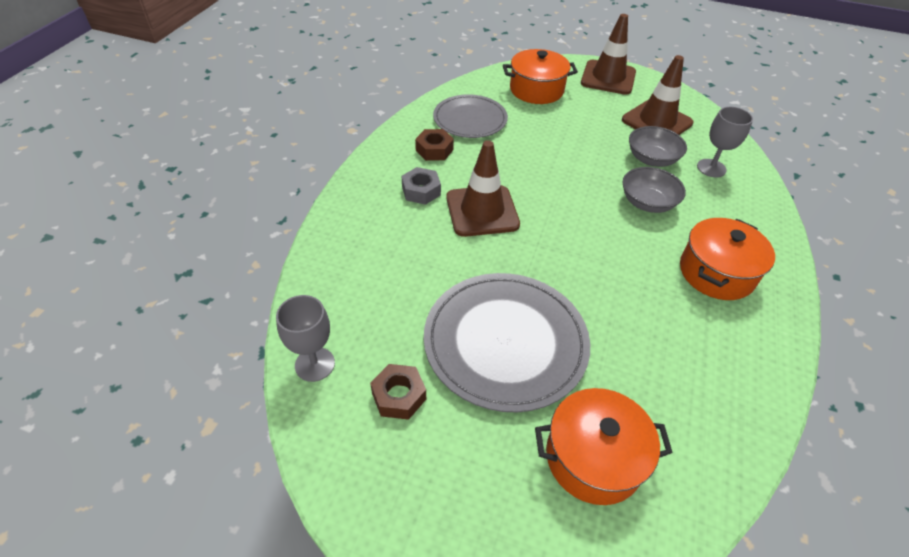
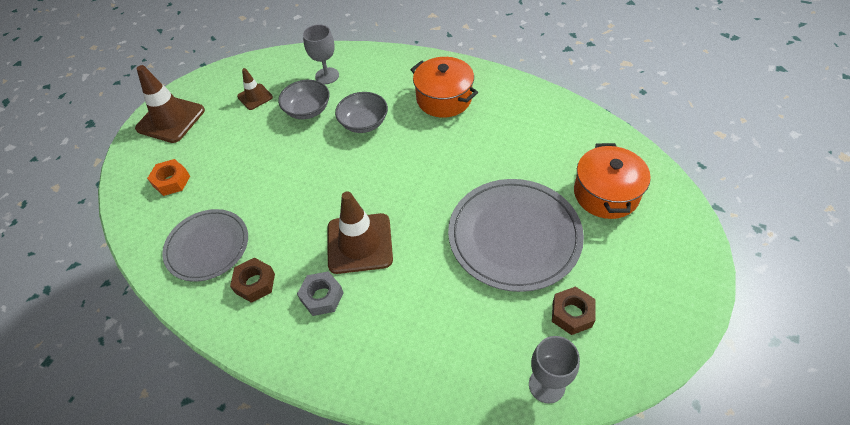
camera: 80 degrees left, 5 degrees up
orange pot [503,49,578,104] -> orange nut [147,159,190,196]
brown traffic cone [622,55,694,135] -> brown traffic cone [237,68,273,110], size x0.55

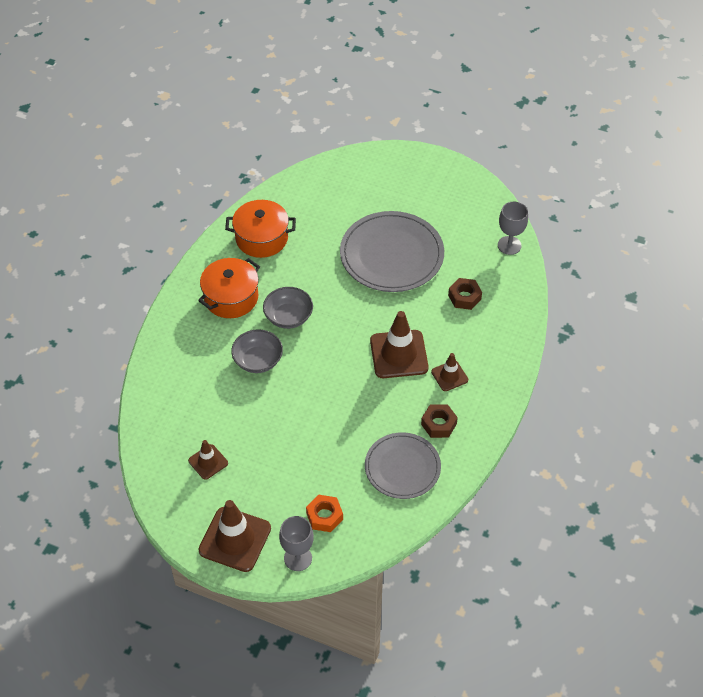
camera: 95 degrees left, 0 degrees up
grey bowl [278,80,330,119] -> grey bowl moved to [263,287,313,329]
grey nut [297,271,344,316] -> brown traffic cone [431,353,468,391]
grey goblet [303,24,339,84] -> grey goblet moved to [279,516,314,571]
brown nut [552,287,596,335] -> brown nut moved to [448,278,482,310]
orange pot [574,143,651,219] -> orange pot moved to [225,200,296,258]

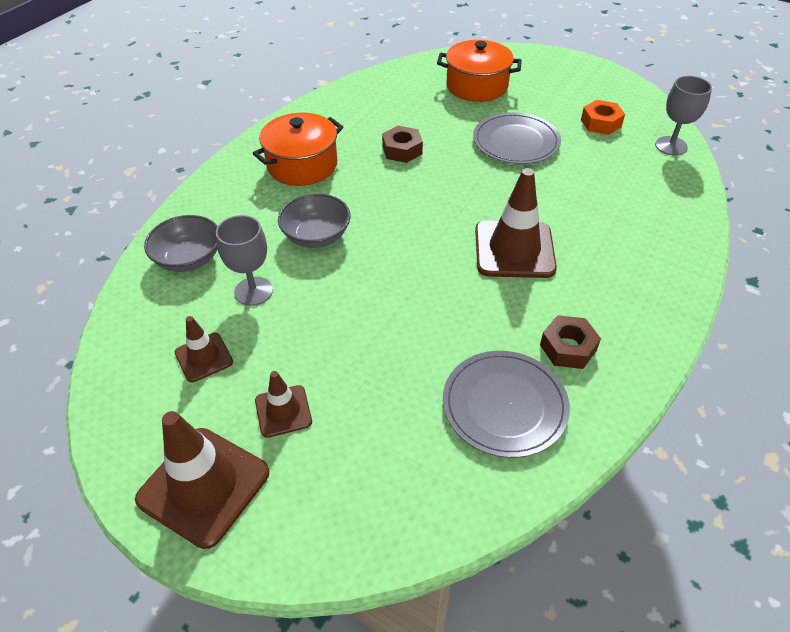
camera: 10 degrees right, 5 degrees down
orange pot [225,200,296,258] -> orange pot moved to [437,40,522,102]
grey bowl [263,287,313,329] -> grey bowl moved to [144,215,218,272]
grey goblet [279,516,314,571] -> grey goblet moved to [216,215,273,306]
orange nut [306,495,343,532] -> orange nut moved to [581,100,625,135]
grey plate [340,211,444,292] -> grey plate [473,112,561,164], size x0.65
brown traffic cone [431,353,468,391] -> brown traffic cone moved to [255,371,312,438]
brown nut [448,278,482,310] -> brown nut moved to [382,126,423,163]

